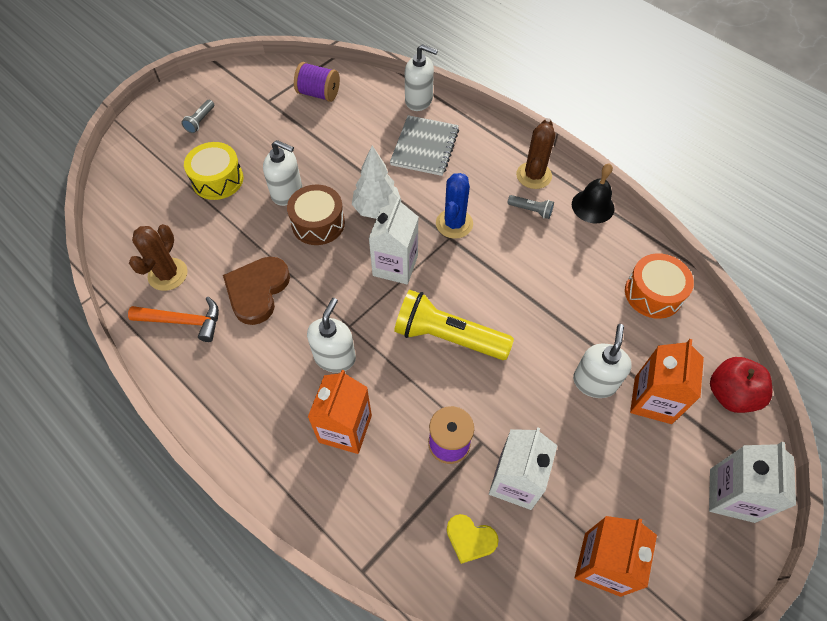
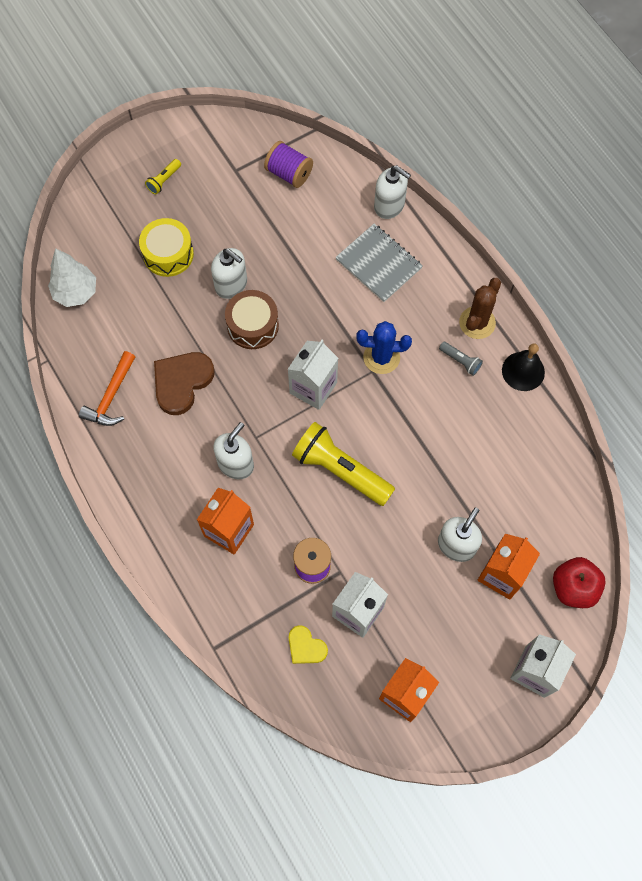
camera: 15 degrees right, 10 degrees up
orange hammer [128,297,219,342] -> orange hammer turned 90 degrees clockwise [79,351,135,426]
brown cactus [129,224,188,291] -> none
grey flashlight [181,100,214,133] -> yellow flashlight [145,159,181,194]
white tree [352,146,401,219] -> white tree moved to [48,248,96,307]
grey notebook [390,115,459,176] -> grey notebook turned 75 degrees counterclockwise [335,224,423,302]
blue cactus [436,173,473,239] -> blue cactus turned 60 degrees clockwise [356,321,412,374]
orange drum [625,253,694,319] -> none

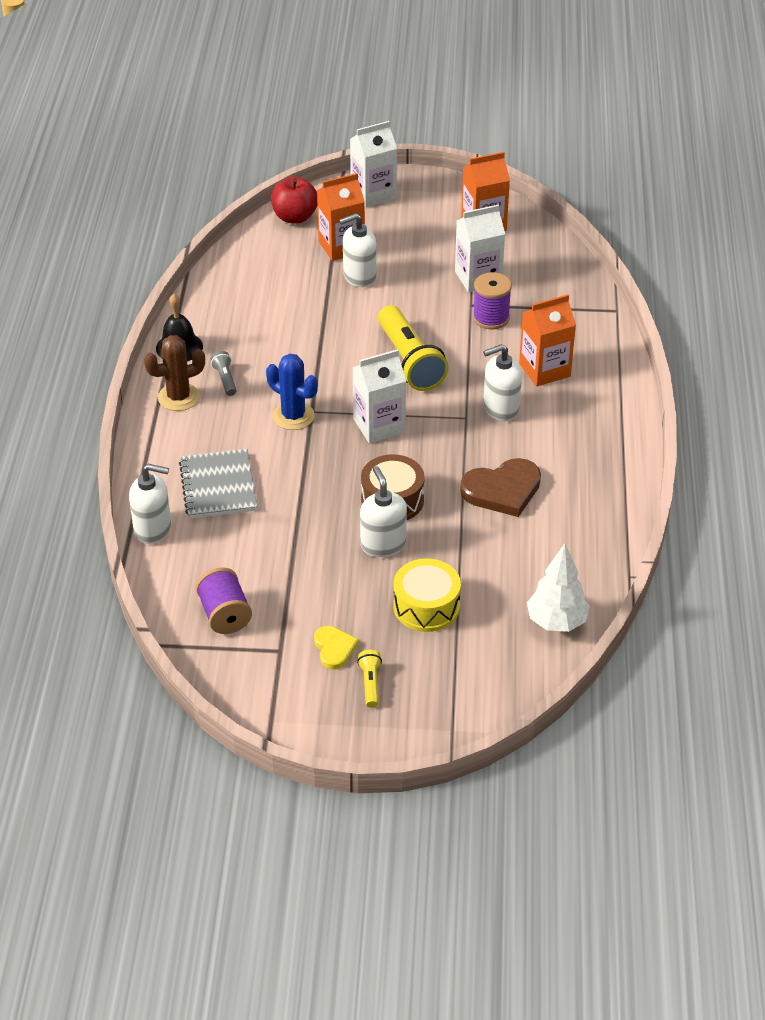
camera: 145 degrees left, 25 degrees down
orange hammer [79,351,135,426] -> none
yellow flashlight [145,159,181,194] -> yellow flashlight turned 75 degrees counterclockwise [357,650,382,708]
yellow heart [289,625,328,664] -> yellow heart moved to [314,626,359,670]
white soap dispenser [374,165,411,219] -> white soap dispenser turned 120 degrees clockwise [129,464,171,544]

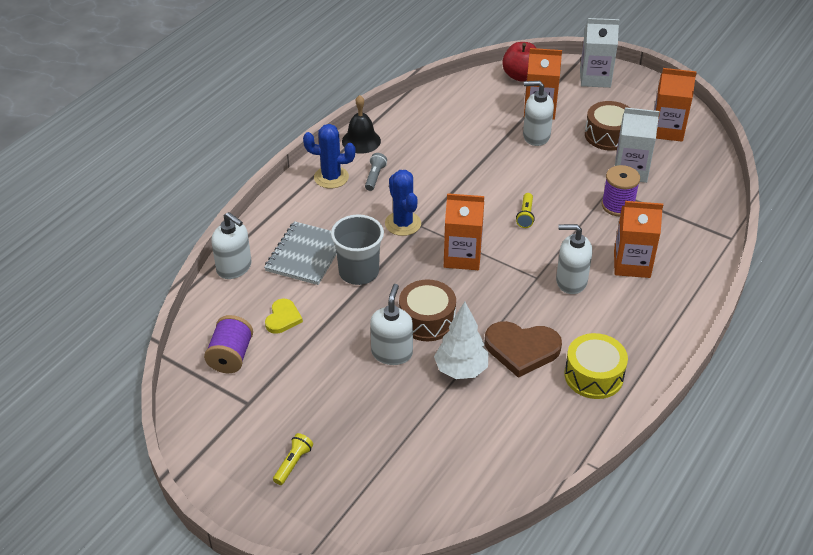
camera: 30 degrees right, 0 degrees up
brown cactus [144,335,205,411] -> blue cactus [303,124,355,188]
yellow heart [314,626,359,670] -> yellow heart moved to [265,299,303,334]
white carton [352,349,406,443] -> orange carton [444,193,484,270]
yellow flashlight [378,305,449,391] -> yellow flashlight [516,193,535,228], size x0.44
yellow drum [393,558,461,632] -> yellow drum moved to [565,333,628,399]
white tree [527,543,590,632] -> white tree moved to [434,302,489,379]
none -> grey cup [331,214,384,285]
none -> brown drum [585,101,630,151]

